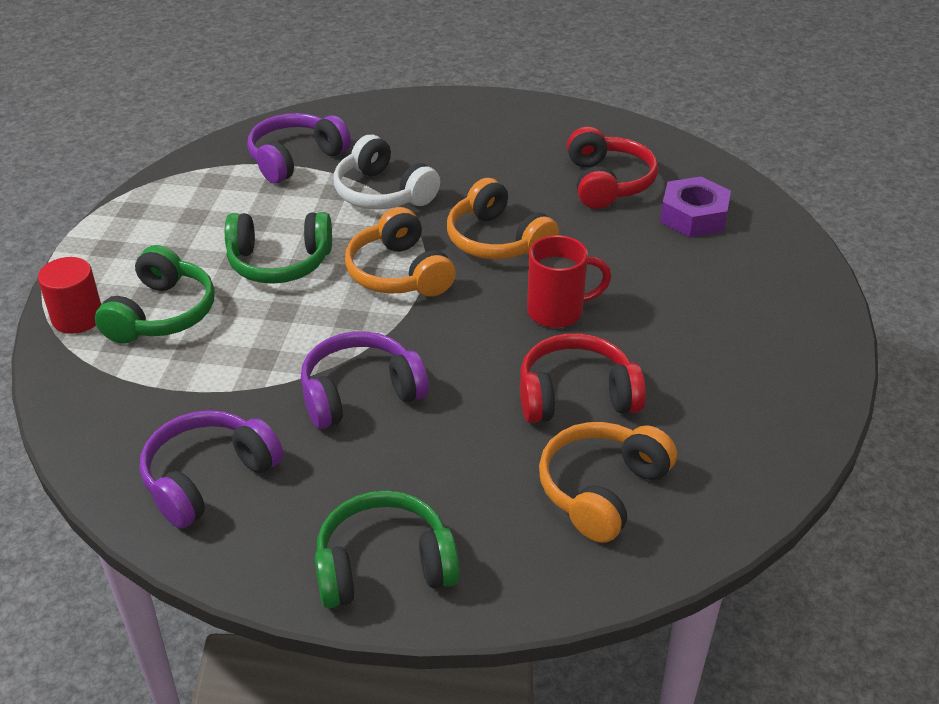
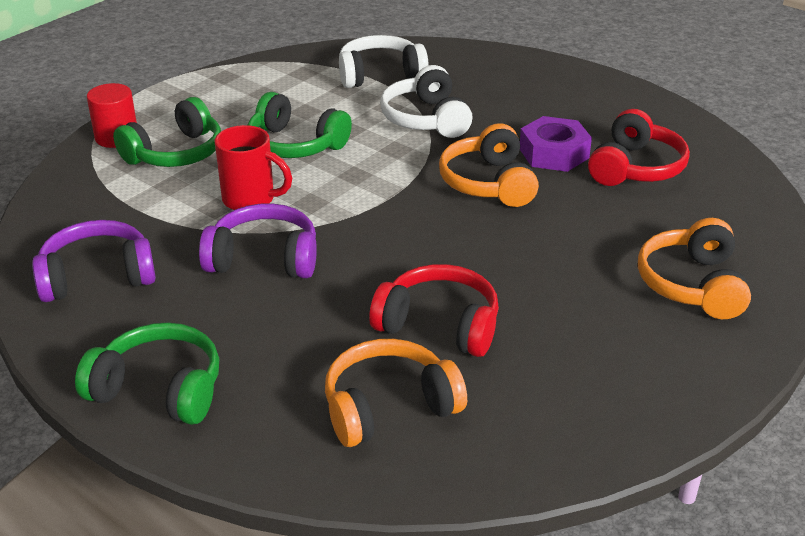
camera: 30 degrees right, 5 degrees down
purple headphones [247,113,351,183] -> white headphones [339,35,429,88]
orange headphones [345,207,456,297] -> orange headphones moved to [638,218,751,319]
red mug [527,235,611,328] -> red mug moved to [214,125,292,210]
purple nut [660,176,731,238] -> purple nut moved to [520,116,592,172]

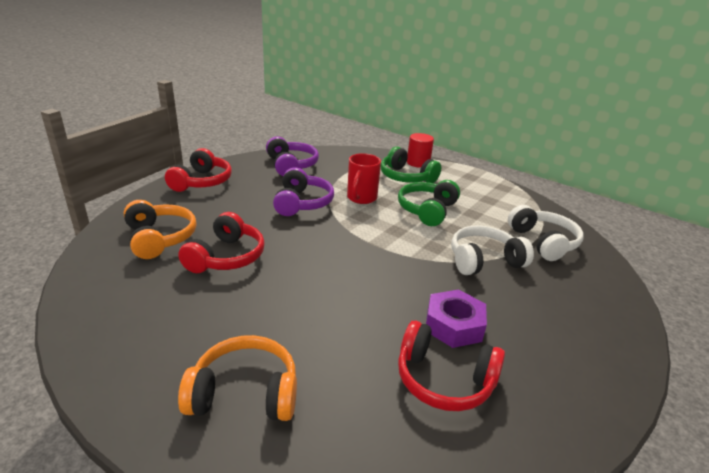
camera: 85 degrees right, 5 degrees down
green headphones [75,322,219,425] -> red headphones [165,148,232,192]
orange headphones [439,123,539,207] -> none

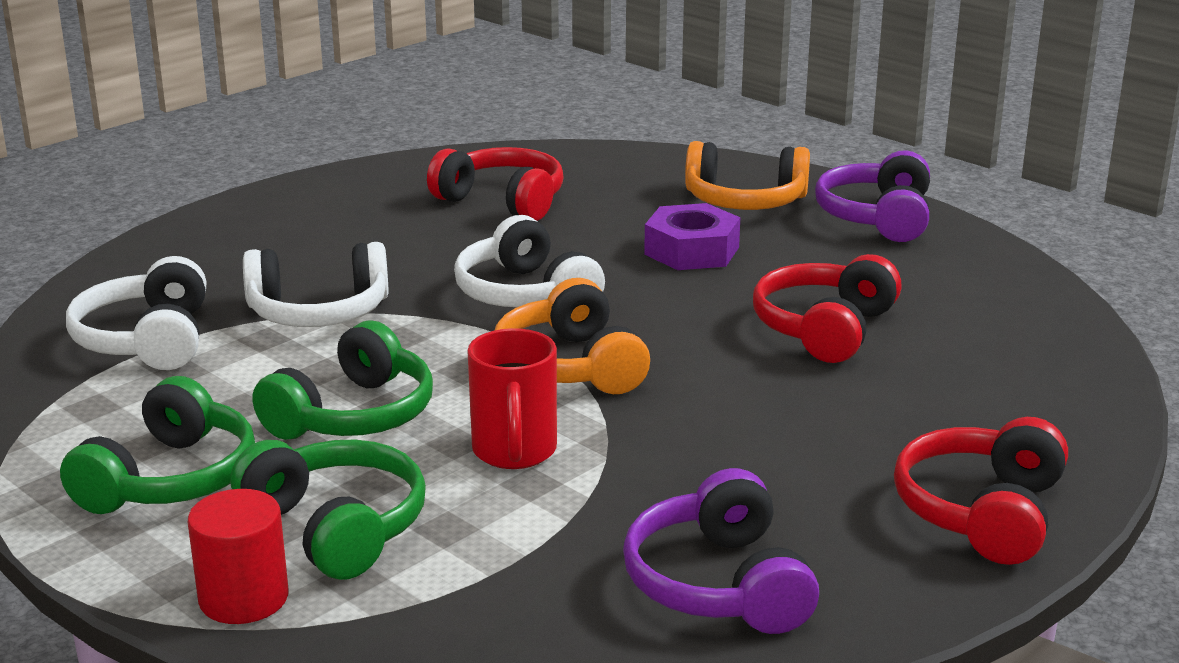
camera: 170 degrees left, 5 degrees down
orange headphones [124,200,196,259] -> orange headphones moved to [494,278,650,394]
purple headphones [273,167,334,216] -> purple headphones moved to [815,150,930,242]
red mug [347,153,381,204] -> red mug turned 150 degrees clockwise [467,328,557,469]
purple nut [426,289,487,348] -> purple nut moved to [644,203,740,270]
none -> green headphones [60,376,255,514]
none -> white headphones [454,215,605,307]

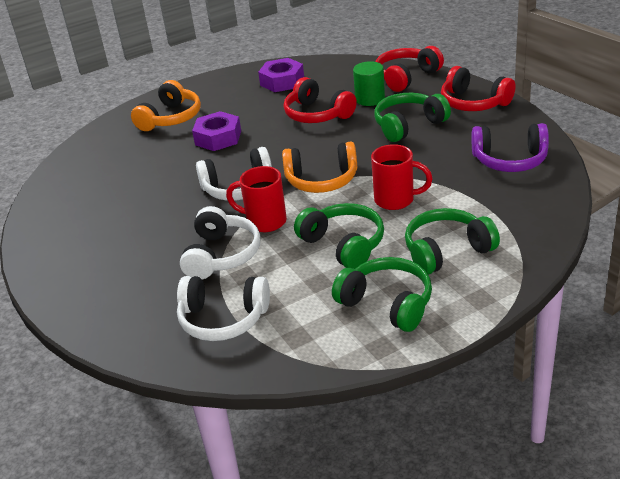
camera: 70 degrees left, 10 degrees up
red cylinder [188,489,289,624] -> none
red headphones [427,147,564,221] -> red headphones moved to [375,46,444,92]
purple headphones [815,150,930,242] -> none
none -> red mug [226,166,287,232]
none -> purple nut [258,58,304,92]
none -> green cylinder [353,61,385,106]
none -> green headphones [374,93,451,142]

